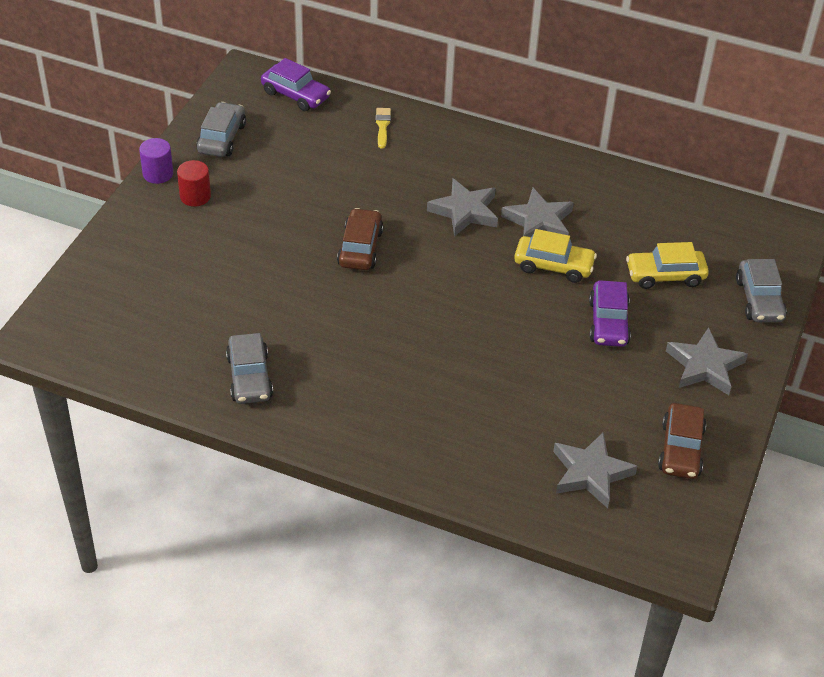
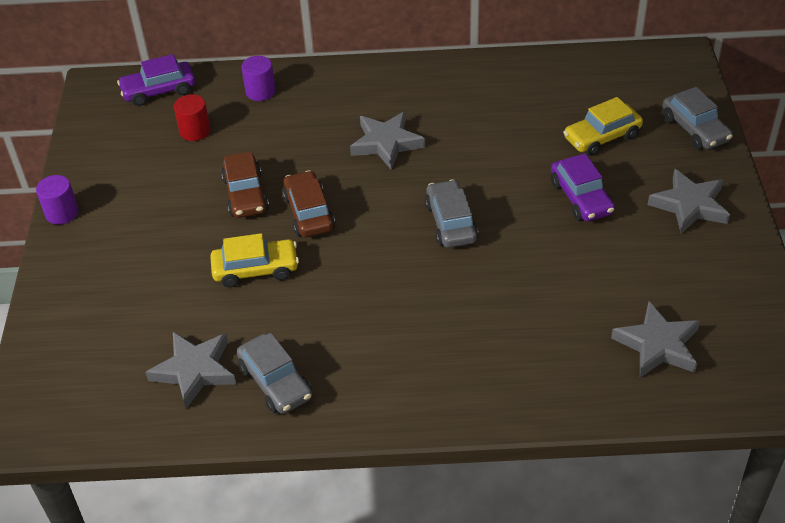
camera: 20 degrees left, 0 degrees up
red cylinder [177,160,211,207] -> red cylinder moved to [174,94,210,141]
grey car [196,102,246,157] -> grey car moved to [425,179,478,248]
purple car [261,58,331,111] -> purple car turned 150 degrees clockwise [117,54,195,106]
yellow brush [375,108,391,149] -> purple cylinder [241,56,276,101]
grey star [501,188,574,237] -> grey star moved to [145,332,236,409]
yellow car [514,229,597,283] -> yellow car moved to [210,233,299,288]
brown car [658,403,706,479] -> brown car moved to [221,151,269,218]

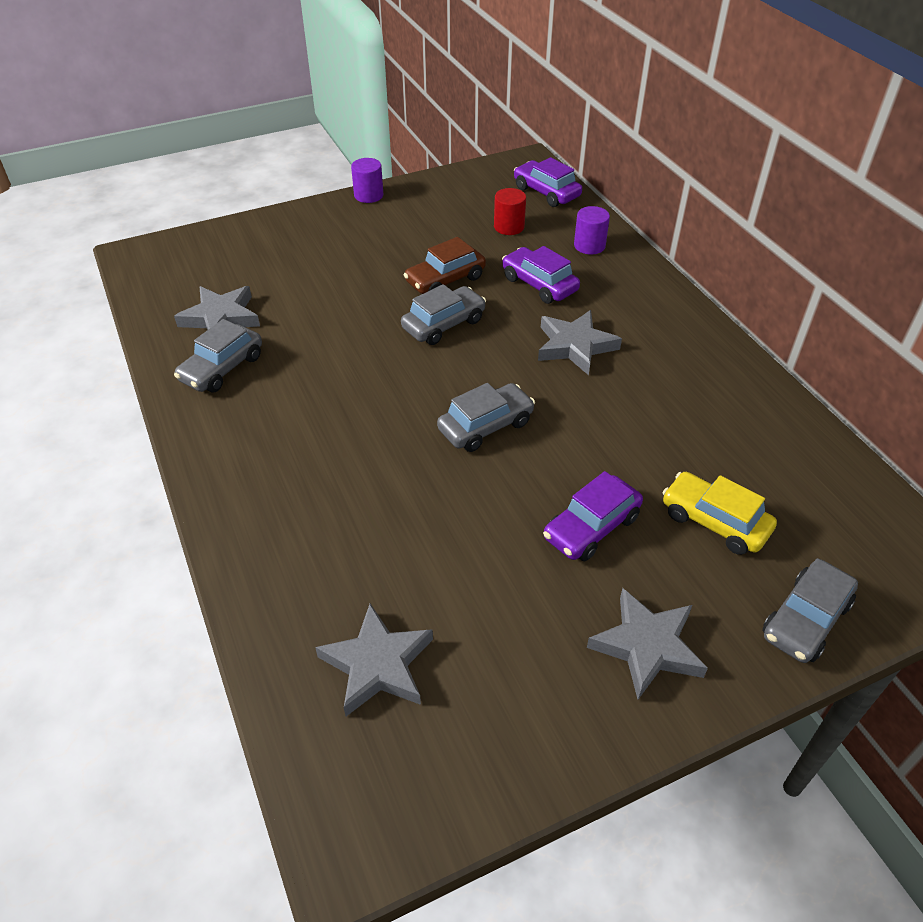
camera: 65 degrees right, 0 degrees up
yellow car [210,233,299,288] -> none
brown car [282,170,335,237] -> grey car [401,284,486,345]
none -> purple car [502,246,580,304]

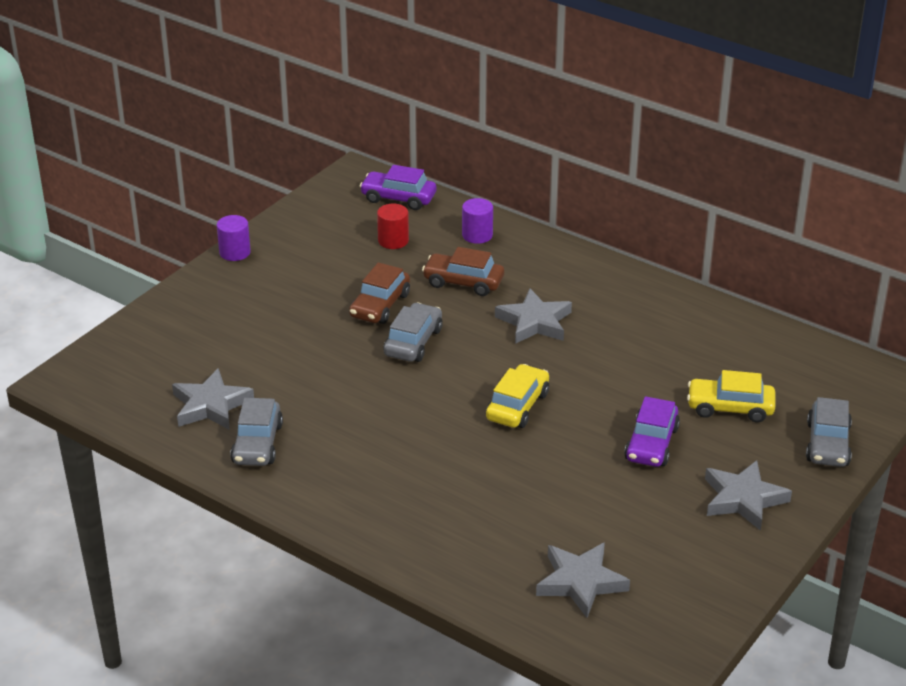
camera: 30 degrees left, 10 degrees down
grey car [437,383,535,452] -> yellow car [486,364,549,428]
purple car [502,246,580,304] -> brown car [422,247,504,296]

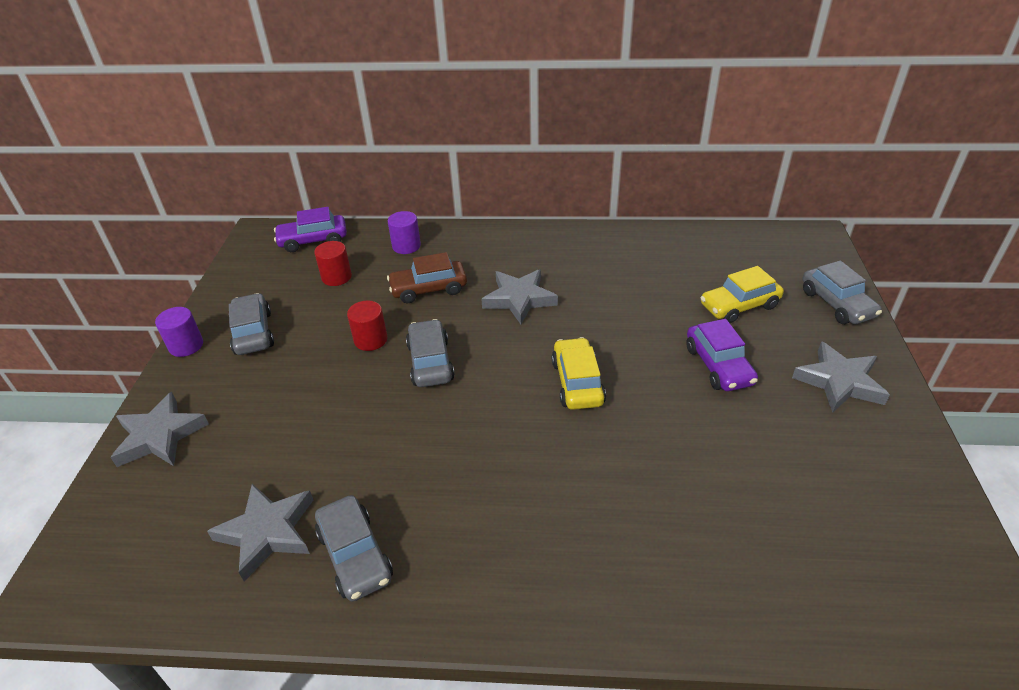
camera: 30 degrees left, 5 degrees up
brown car [349,262,410,324] -> red cylinder [347,301,388,351]
grey star [536,542,630,618] -> grey star moved to [110,392,209,467]
none -> grey car [229,293,274,355]

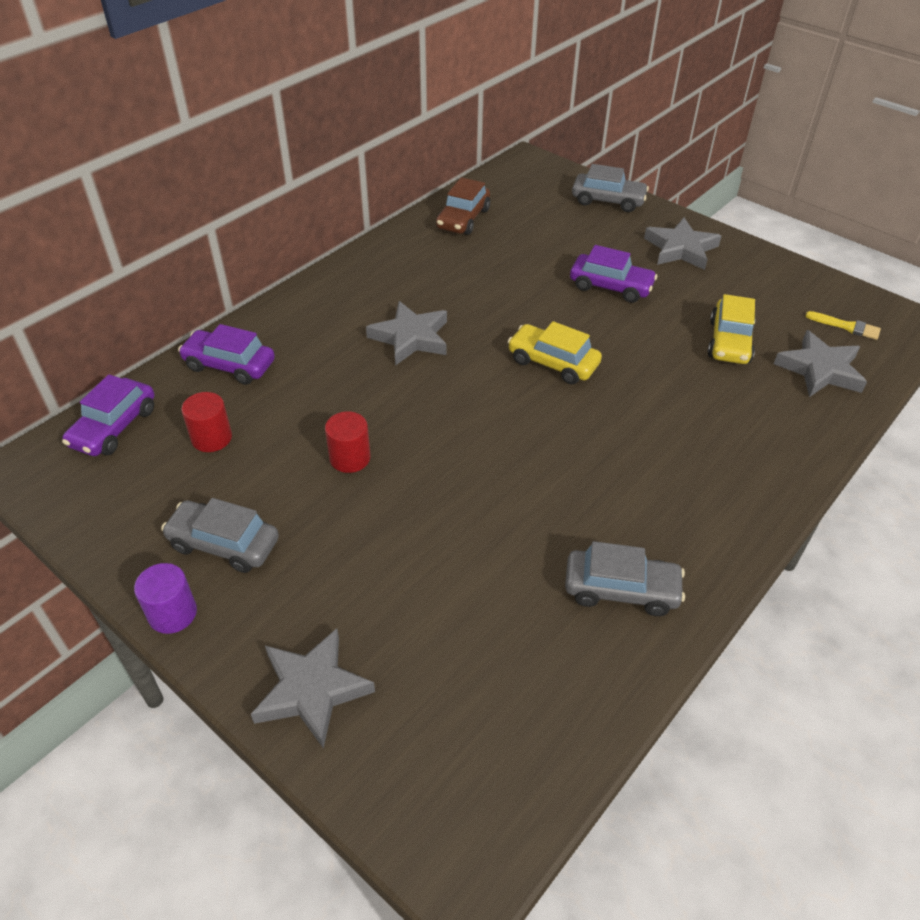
camera: 55 degrees left, 5 degrees up
grey star [207,484,313,581] -> grey star moved to [774,330,867,397]
brown car [387,252,467,303] -> brown car moved to [436,177,490,235]
purple cylinder [388,211,421,254] -> purple car [178,324,275,385]
grey car [406,319,455,387] -> none
yellow car [700,266,784,323] -> yellow car moved to [708,294,756,364]
none -> yellow brush [806,311,881,340]

